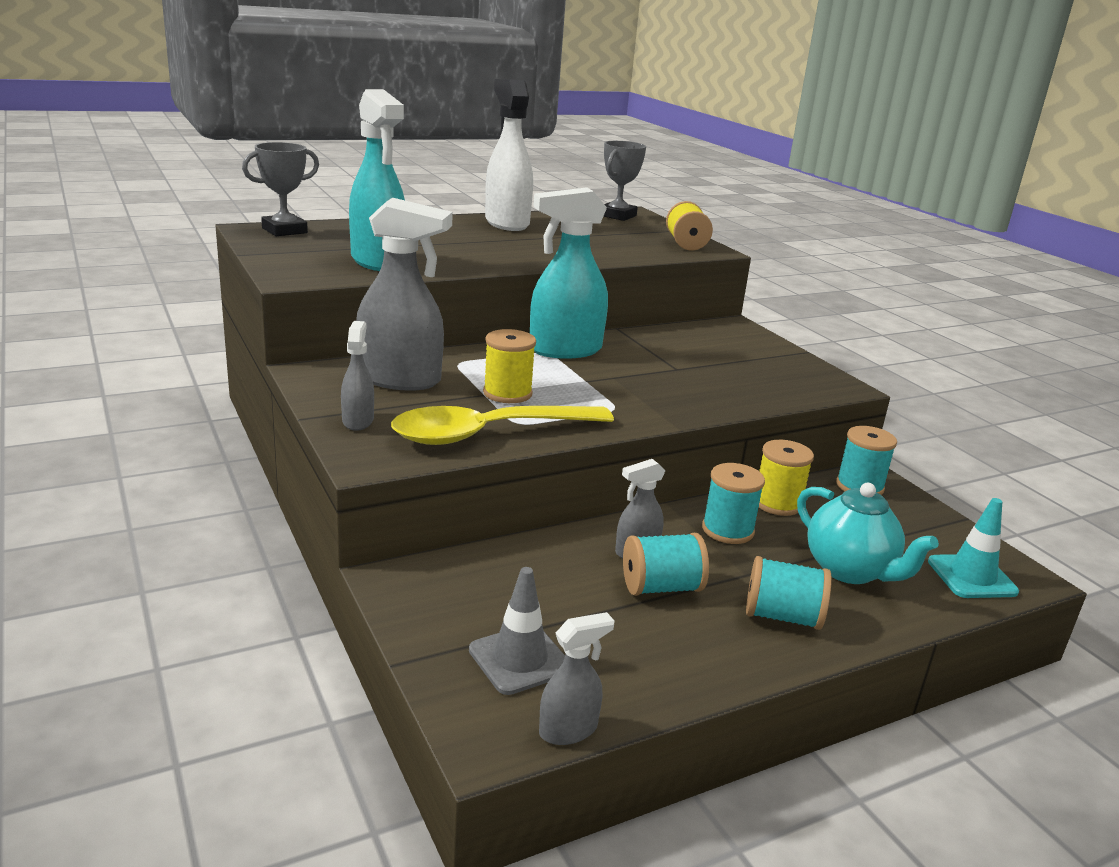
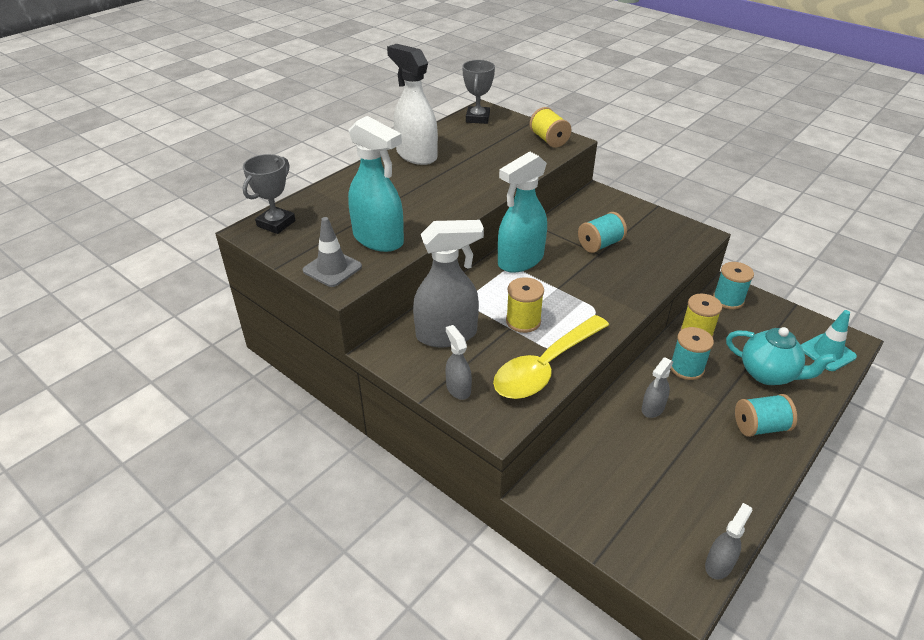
camera: 20 degrees left, 15 degrees up
grey traffic cone [469,567,565,695] -> grey traffic cone moved to [303,217,362,287]
turquoise spool [623,533,709,596] -> turquoise spool moved to [578,212,627,253]

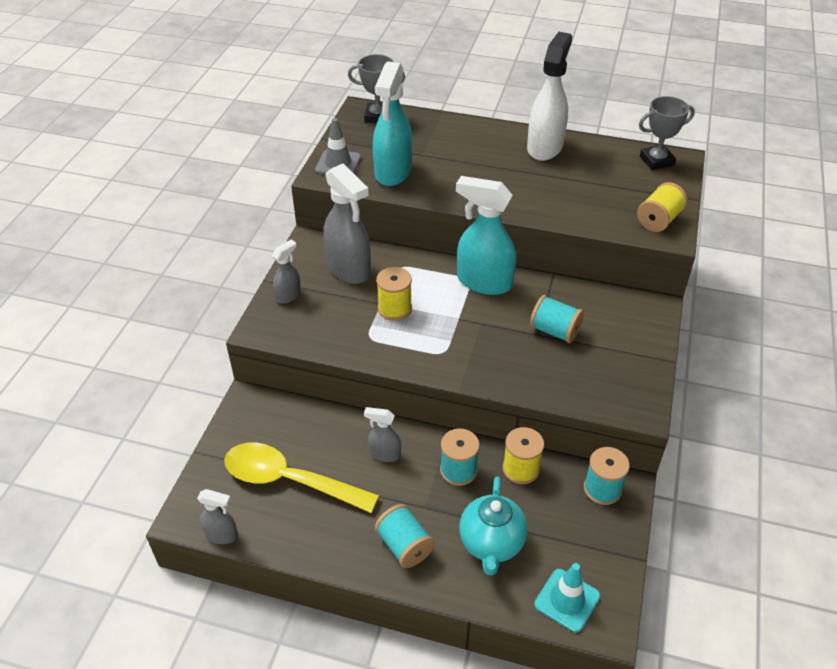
camera: 65 degrees right, 5 degrees up
yellow spoon [493,315,609,399] -> yellow spoon moved to [224,442,379,513]

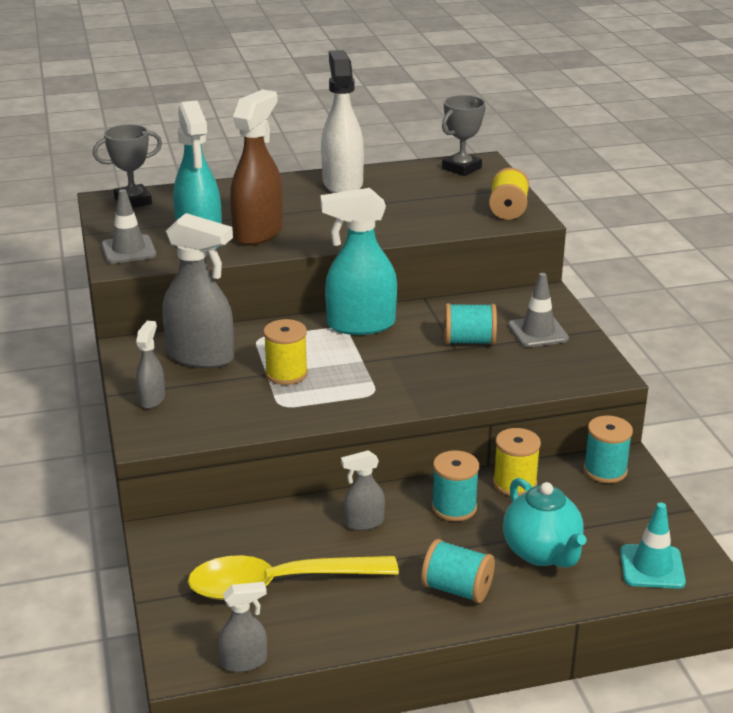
camera: 30 degrees left, 15 degrees down
none -> brown spray bottle [230,89,283,245]
none -> grey traffic cone [508,273,569,347]

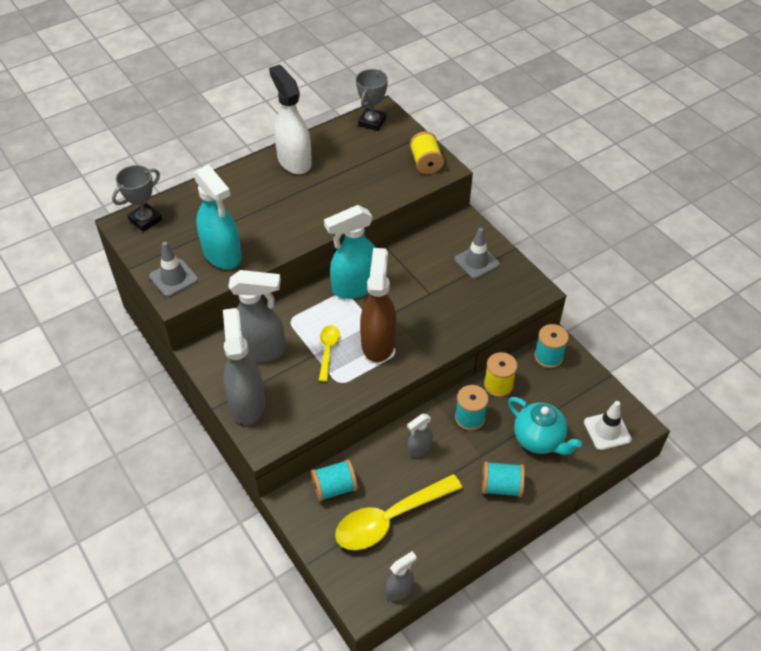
camera: 20 degrees left, 20 degrees up
grey spray bottle [136,321,165,409] -> grey spray bottle [223,308,265,425], size x1.96
brown spray bottle [230,89,283,245] -> brown spray bottle moved to [360,248,397,362]
yellow spool [263,319,308,385] -> yellow spoon [319,325,340,382]
turquoise spool [444,303,497,345] -> turquoise spool moved to [311,459,358,502]
turquoise traffic cone [620,502,686,589] -> white traffic cone [584,401,632,450]

